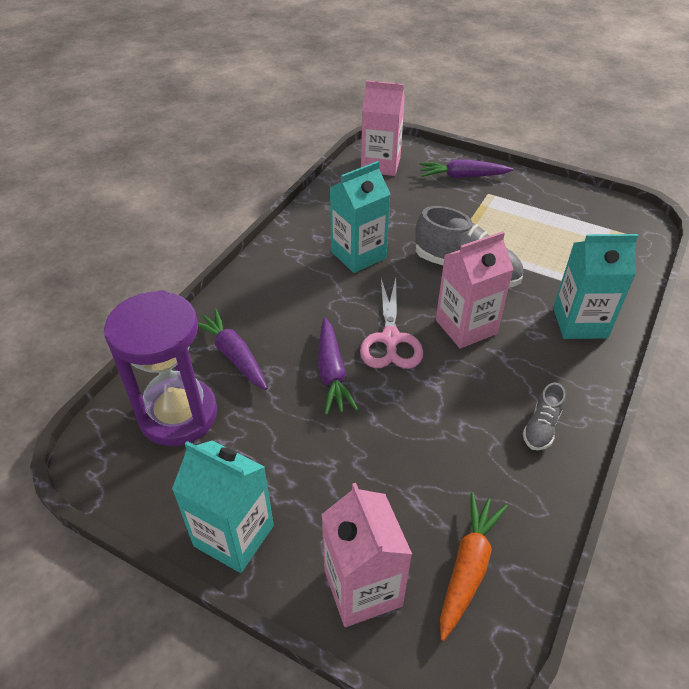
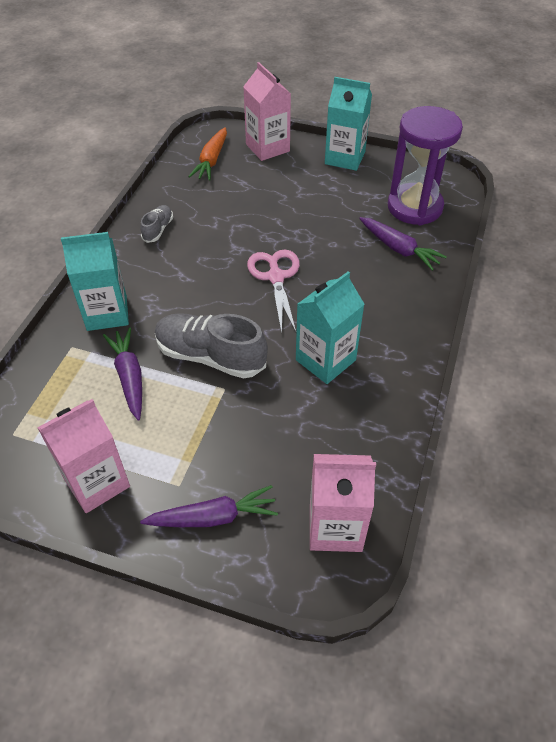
camera: 170 degrees right, 5 degrees up
purple carrot [318,318,358,415] -> purple carrot moved to [103,328,142,421]
pink carton [436,231,514,349] -> pink carton moved to [38,399,130,513]

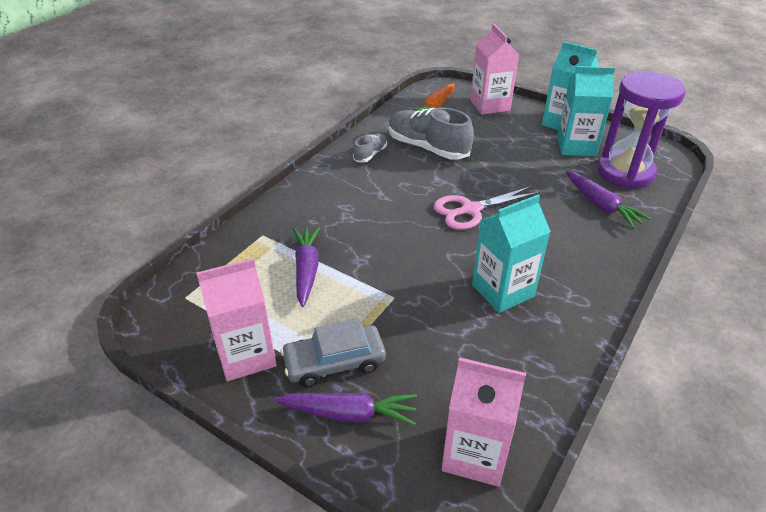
camera: 15 degrees right, 10 degrees down
turquoise carton [61,232,129,331] -> turquoise carton moved to [557,66,615,156]
grey shoe [155,313,268,379] -> grey shoe moved to [389,107,474,160]
pink scissors [247,249,300,334] -> pink scissors turned 120 degrees counterclockwise [433,186,540,230]
none -> grey car [280,318,386,387]

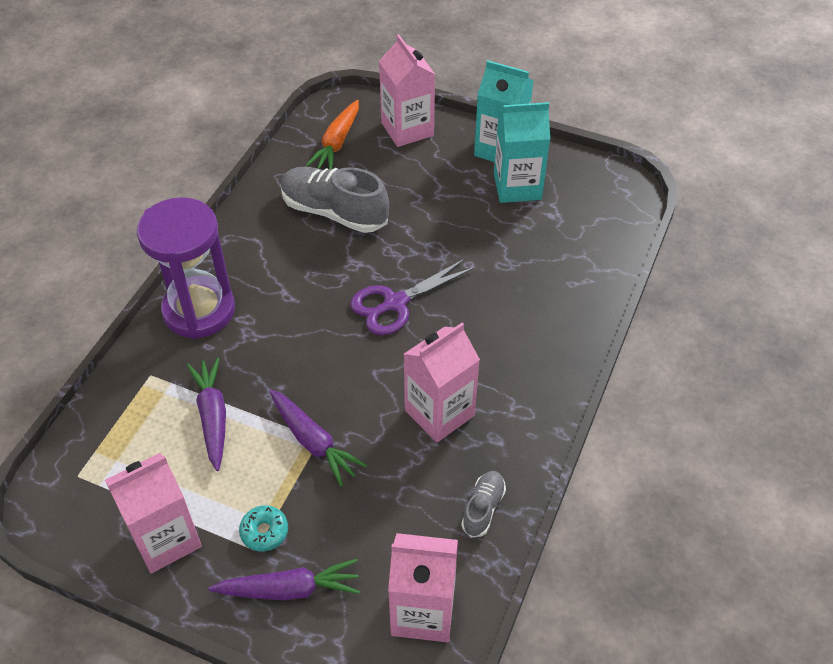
camera: 10 degrees left, 10 degrees up
grey car [280,318,386,387] -> turquoise donut [239,505,288,552]
grey shoe [353,133,387,162] -> grey shoe moved to [461,471,506,538]
pink scissors [433,186,540,230] -> purple scissors [350,259,475,335]
turquoise carton [472,194,551,313] -> pink carton [404,323,480,442]
purple carrot [566,171,651,228] -> purple carrot moved to [269,390,367,487]
purple hourglass [597,71,686,189] -> purple hourglass moved to [137,197,235,339]

